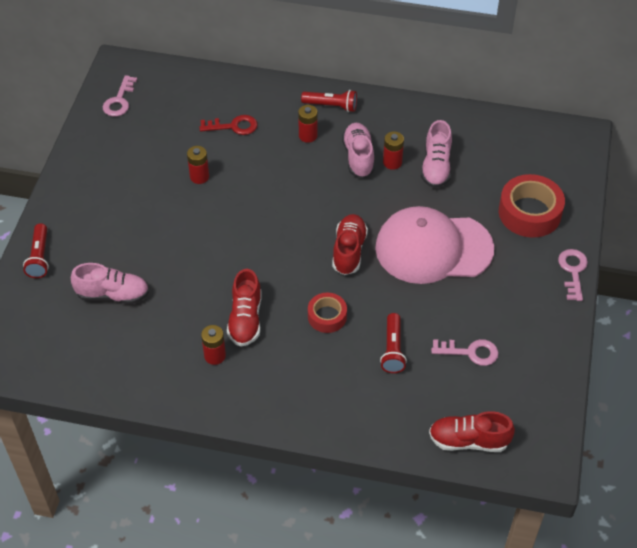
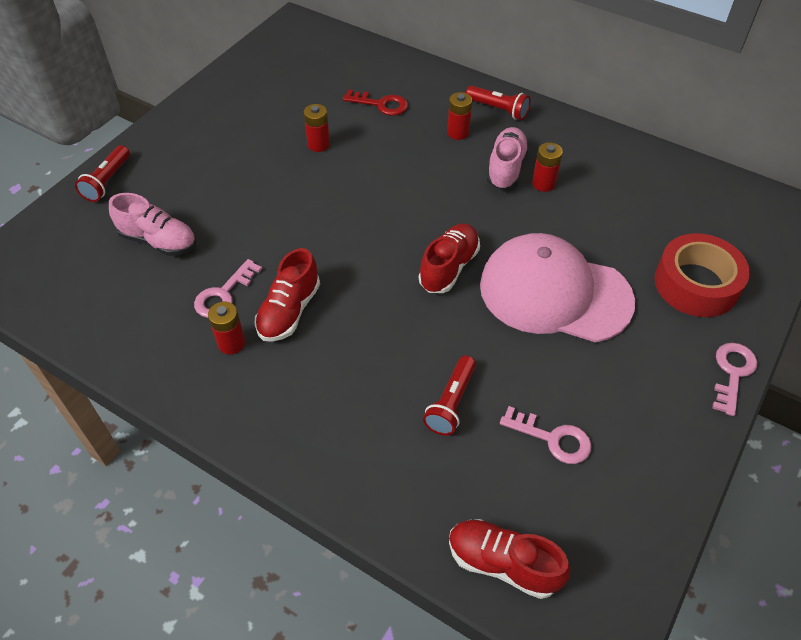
camera: 20 degrees right, 0 degrees up
pink key [103,75,137,117] -> pink key moved to [194,259,262,318]
red tape [308,293,347,333] -> none
pink shoe [421,120,452,188] -> none

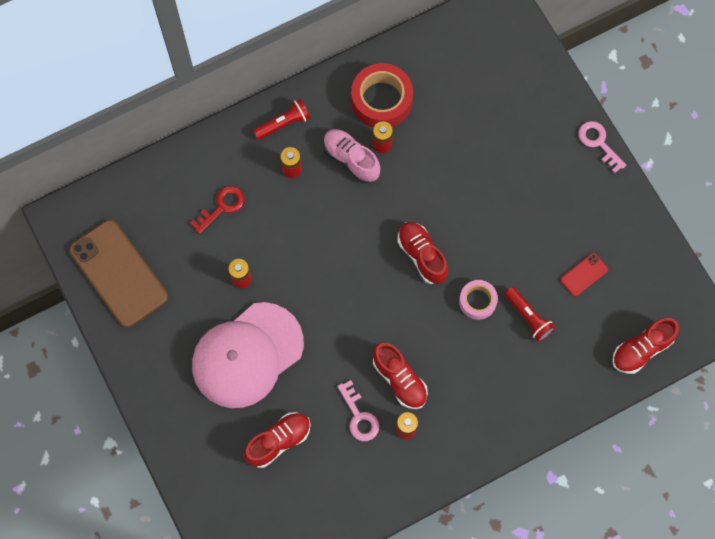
camera: 60 degrees left, 20 degrees up
red flashlight [75,145,130,202] -> none
pink shoe [109,193,196,256] -> red shoe [244,412,311,468]
pink cap [480,233,635,343] -> pink cap moved to [192,302,304,408]
pink key [500,406,592,464] -> red phone [560,253,608,296]
red tape [654,233,750,317] -> red tape moved to [351,63,413,128]
none -> brown phone [69,220,168,327]
none -> pink tape [459,280,498,320]

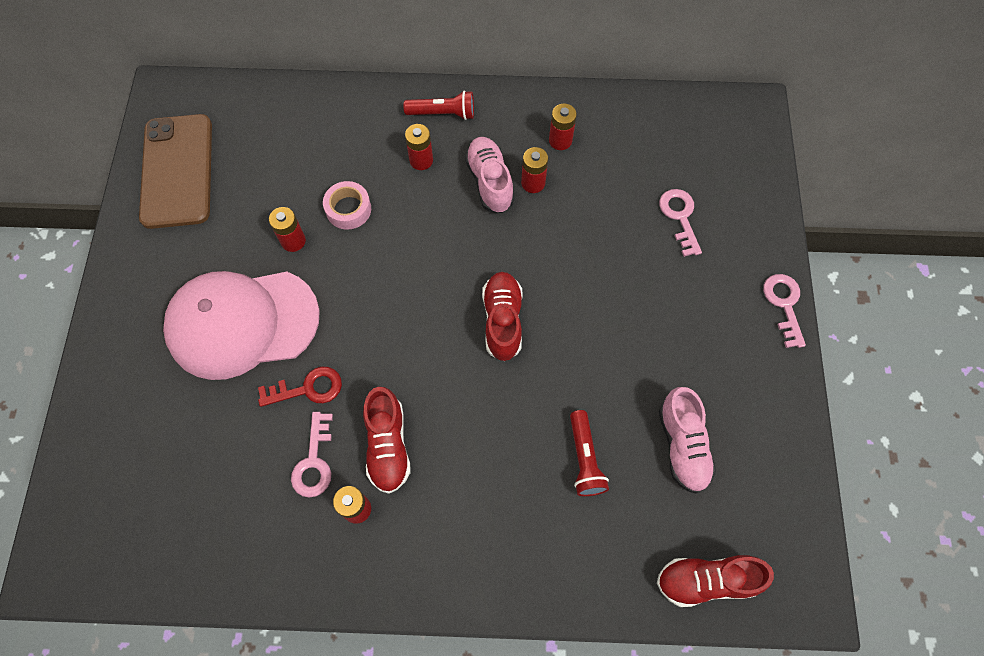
camera: 30 degrees right, 5 degrees down
red key [190,186,245,234] -> red key moved to [258,367,342,407]
red shoe [244,412,311,468] -> none
red tape [351,63,413,128] -> red battery [549,104,577,150]
pink tape [459,280,498,320] -> pink tape moved to [323,181,371,230]
red phone [560,253,608,296] -> pink shoe [659,387,716,494]
none -> pink key [659,189,702,257]

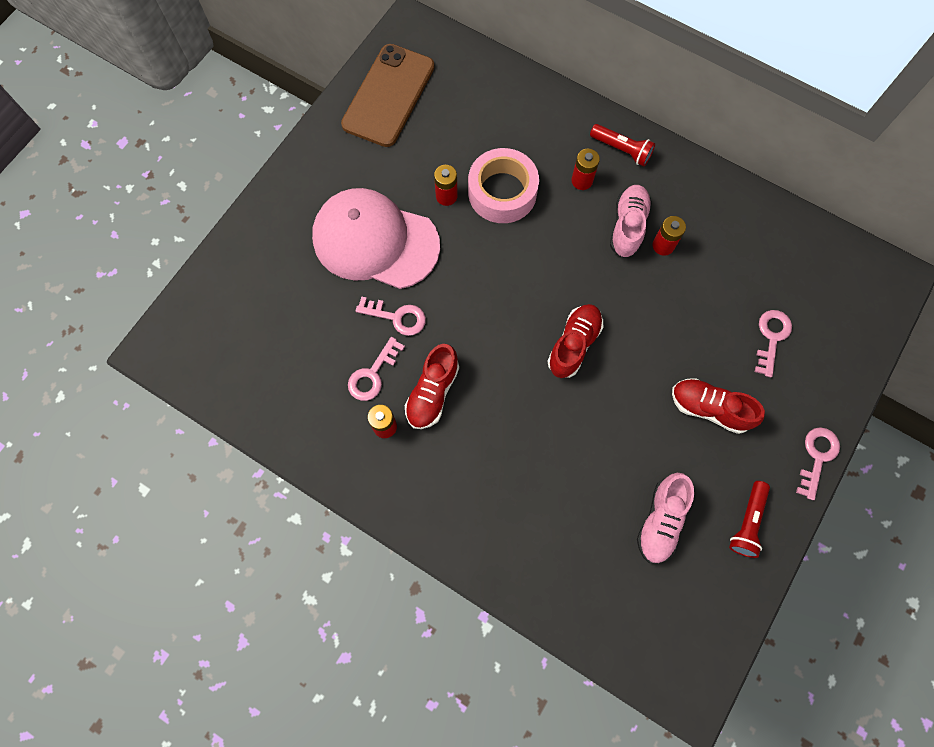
camera: 30 degrees right, 5 degrees up
red key [258,367,342,407] -> pink key [356,296,426,336]
pink tape [323,181,371,230] -> pink tape [468,148,539,223], size x1.71
red battery [549,104,577,150] -> none
red flashlight [570,410,609,496] -> red flashlight moved to [729,481,770,558]
red shoe [657,555,774,607] -> red shoe moved to [672,378,765,434]

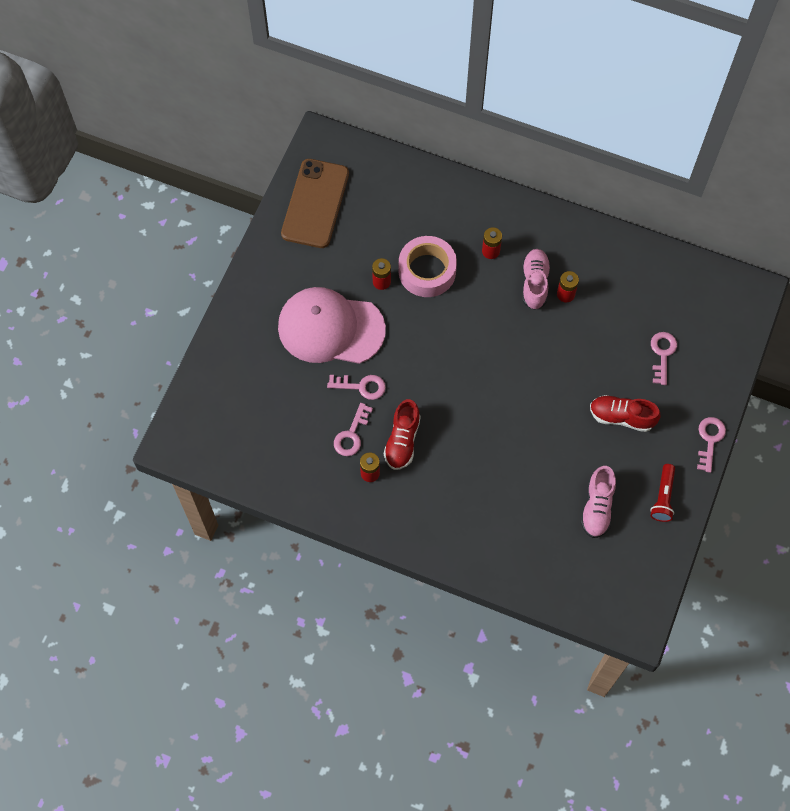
camera: 10 degrees left, 5 degrees down
red shoe [547,304,603,378] -> none
red flashlight [590,124,655,166] -> none

